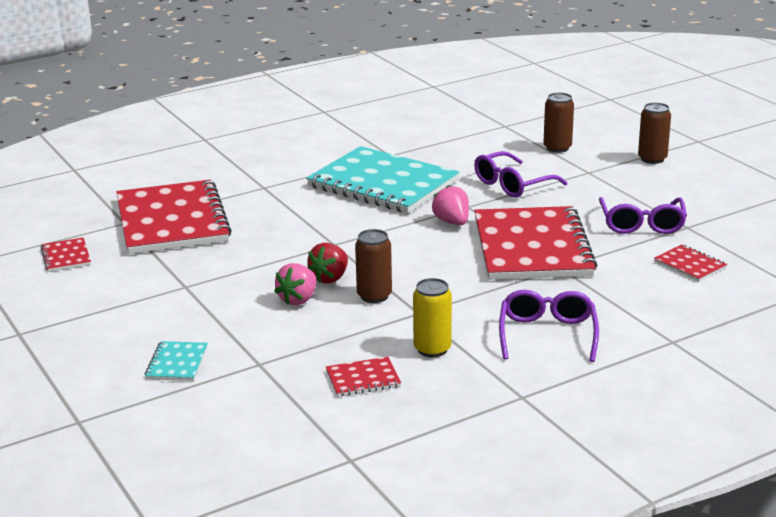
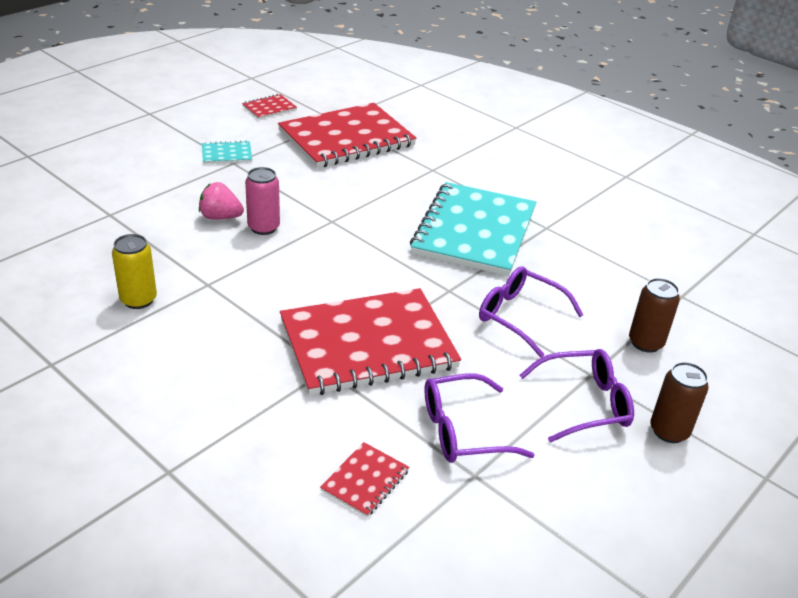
camera: 70 degrees right, 10 degrees up
turquoise notebook [145,341,208,381] -> turquoise notebook moved to [202,140,252,164]
red strawberry [307,243,348,284] -> pink can [245,167,280,235]
red notebook [326,357,401,397] -> none
brown can [355,229,392,303] -> none
pink strawberry [432,185,469,225] -> none
purple glasses [499,290,599,362] -> purple glasses moved to [519,349,634,443]

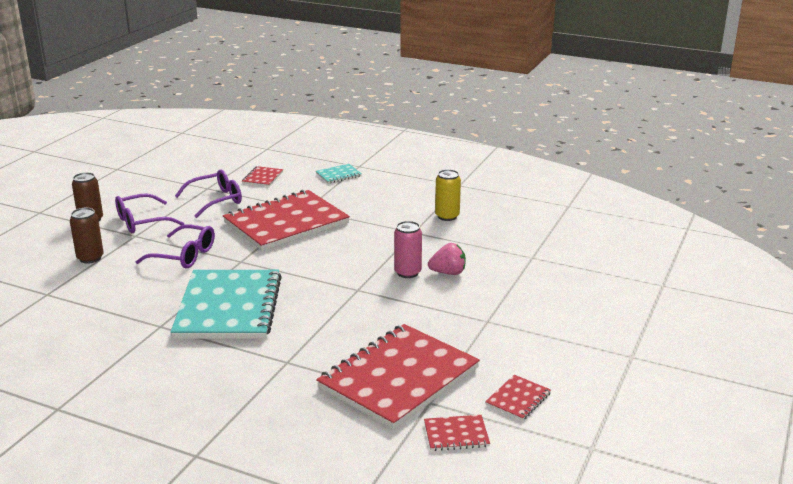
camera: 165 degrees right, 10 degrees down
turquoise notebook [202,140,252,164] -> turquoise notebook moved to [316,164,362,184]
none -> red notebook [424,415,490,451]

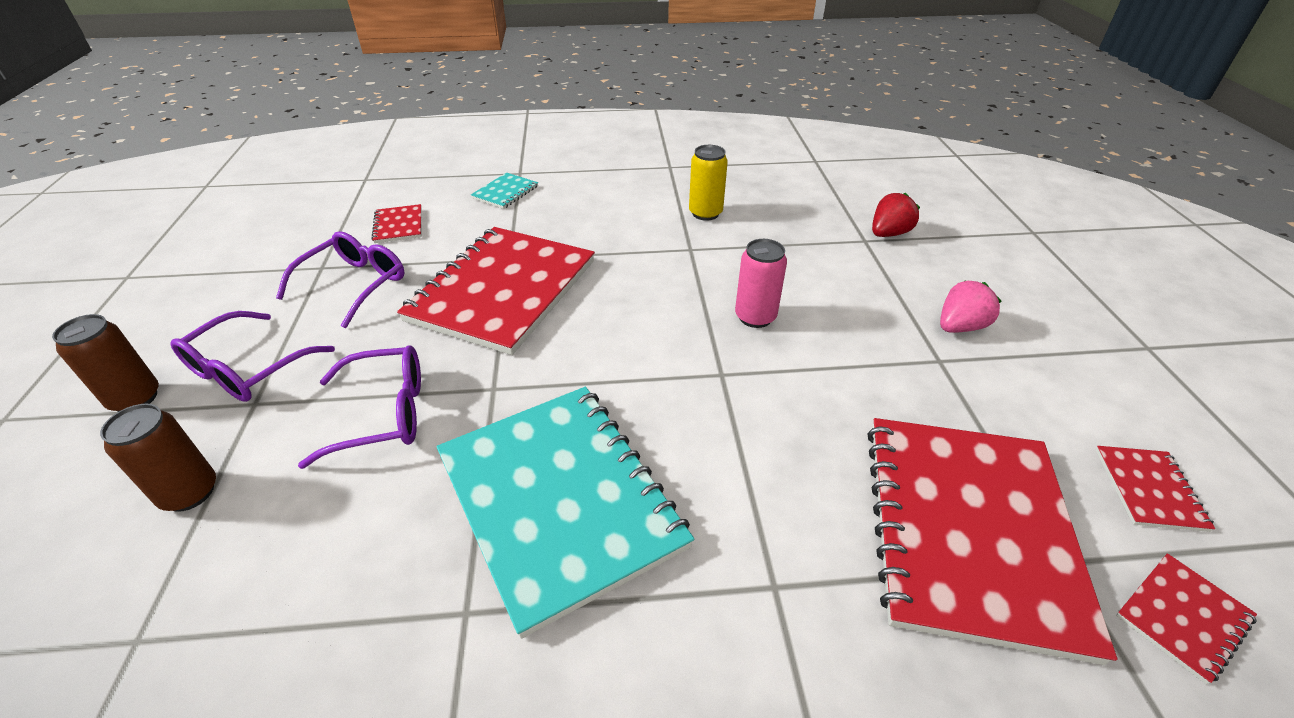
camera: 30 degrees left, 15 degrees up
pink strawberry [428,243,466,275] -> pink strawberry moved to [940,280,1002,333]
none -> red strawberry [872,193,920,237]

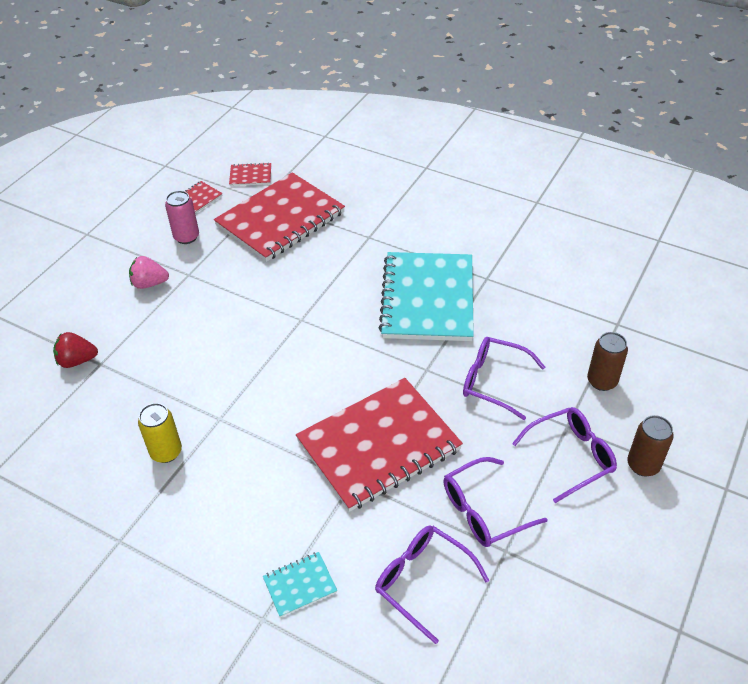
camera: 145 degrees left, 5 degrees up
red notebook [371,204,422,243] -> purple glasses [375,525,489,644]
pink can [735,239,787,328] -> pink can moved to [165,191,199,244]

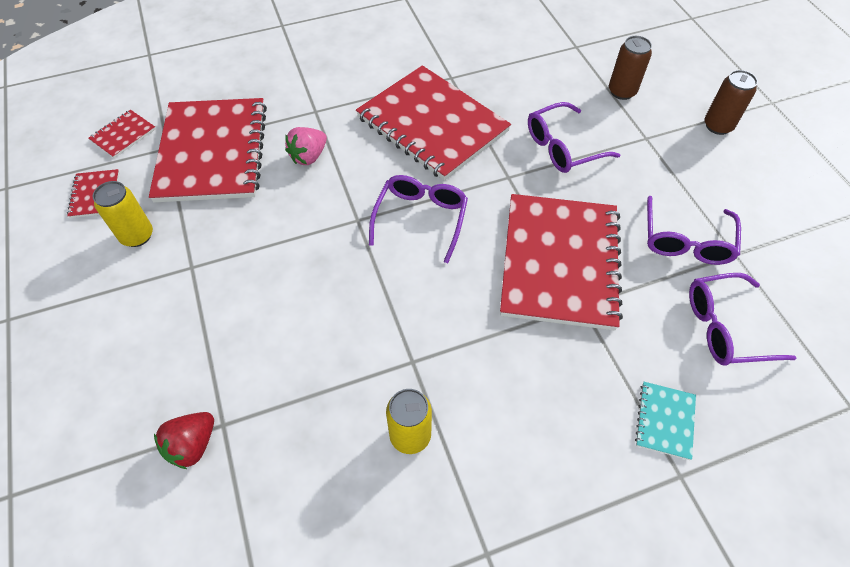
camera: 50 degrees left, 10 degrees up
pink strawberry [129,256,169,289] -> pink strawberry moved to [285,127,327,165]
pink can [165,191,199,244] -> yellow can [93,181,153,247]
turquoise notebook [378,252,474,341] -> red notebook [356,65,511,181]
purple glasses [512,407,617,503] -> purple glasses moved to [369,175,468,263]

